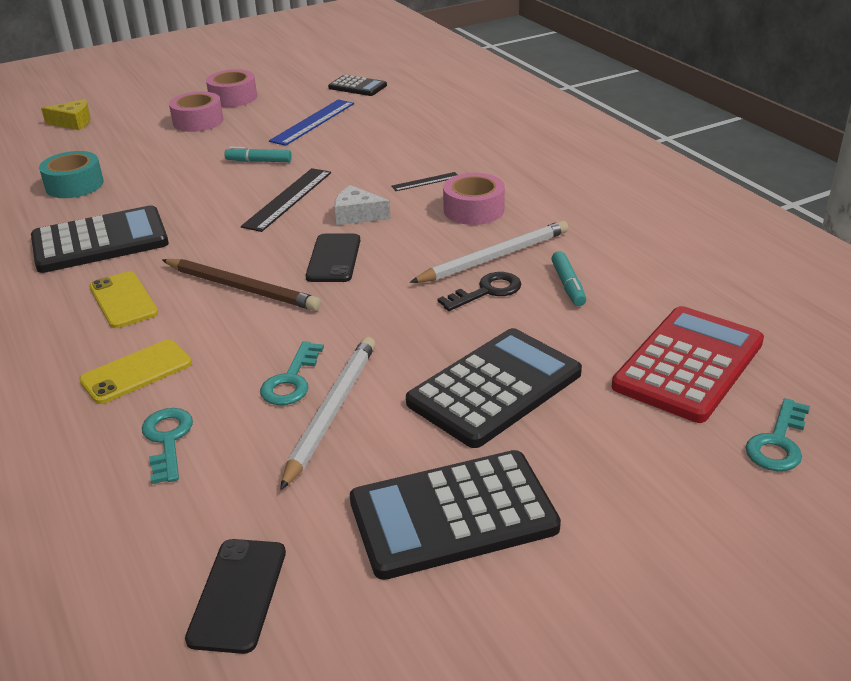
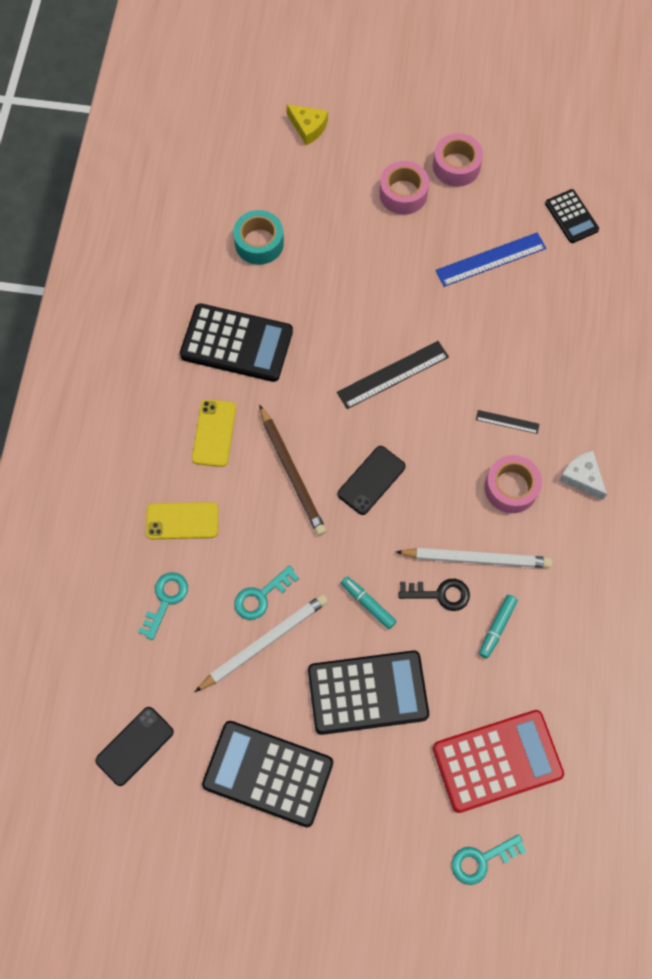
camera: 35 degrees right, 35 degrees up
turquoise marker [224,147,292,162] -> turquoise marker moved to [341,576,397,629]
white cheese [334,185,391,225] -> white cheese moved to [559,451,607,500]

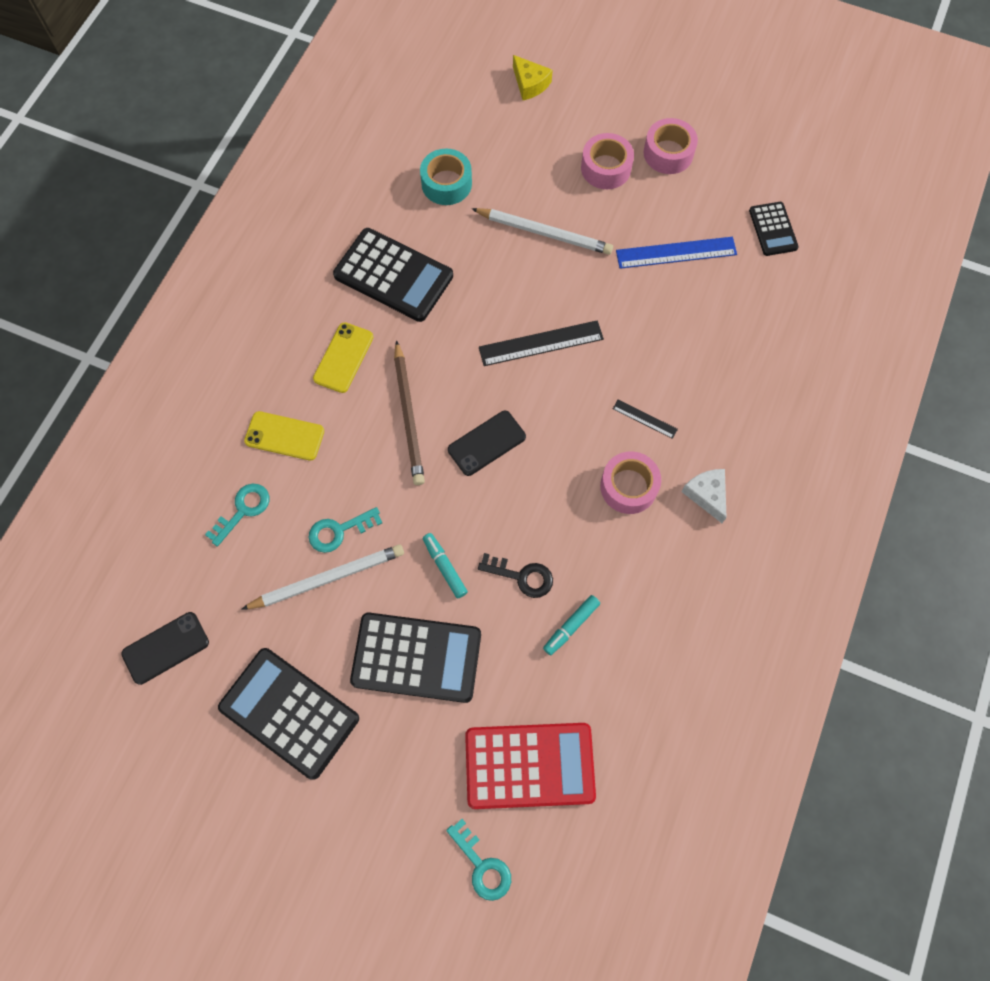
camera: 15 degrees right, 0 degrees up
white pencil [396,548,552,568] -> white pencil moved to [471,208,613,255]
turquoise key [452,834,526,885] -> turquoise key turned 120 degrees counterclockwise [446,819,511,901]

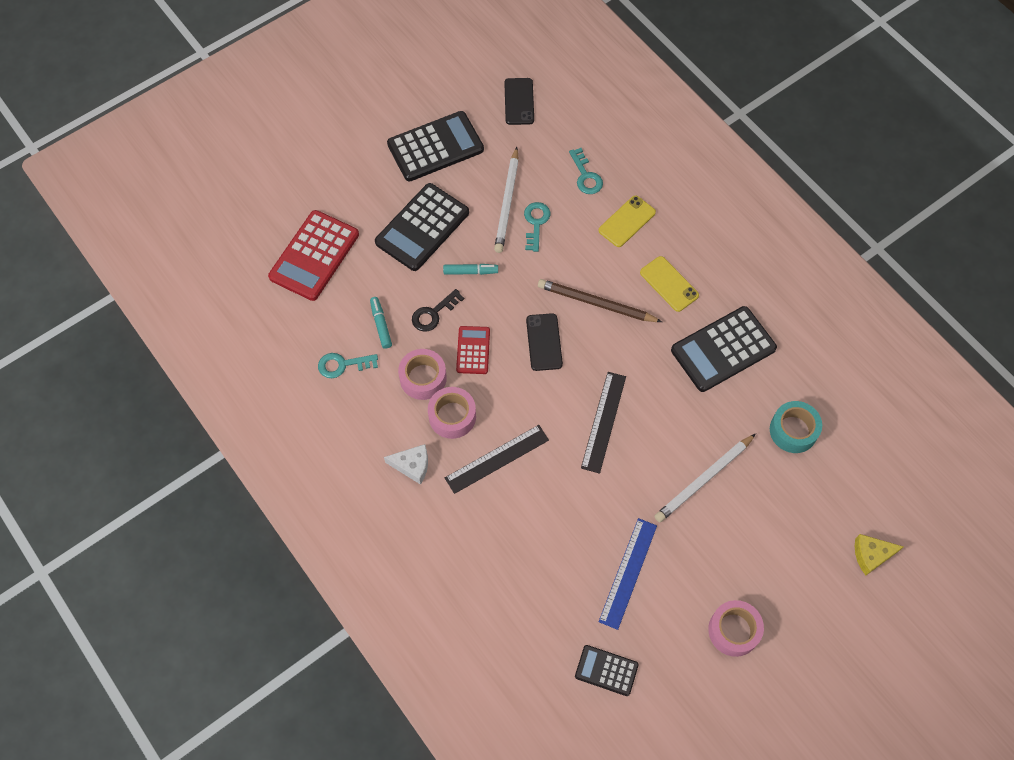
camera: 120 degrees right, 5 degrees down
turquoise key [446,819,511,901] -> turquoise key moved to [318,353,378,378]
pink tape [581,133,634,189] -> pink tape moved to [398,349,447,400]
black ruler [613,400,678,439] -> black ruler [445,425,549,494], size x1.90
none -> red calculator [456,326,490,374]

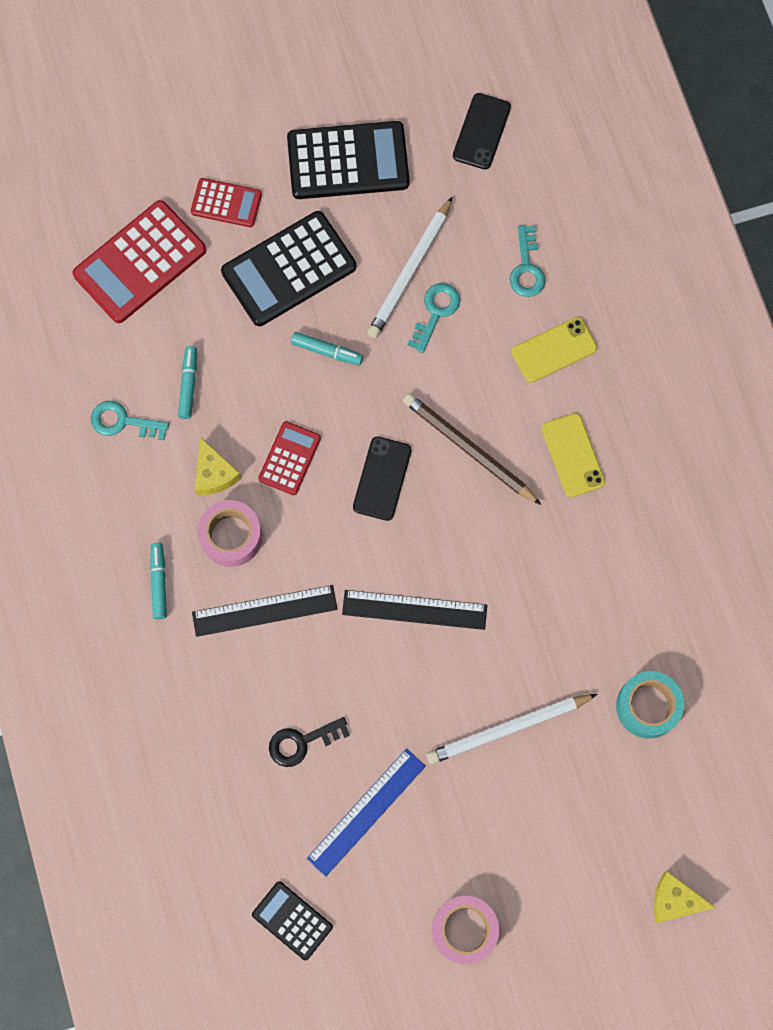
camera: 20 degrees right, 10 degrees up
white cheese [384,444,428,485] -> turquoise marker [150,543,167,619]
pink tape [398,349,447,400] -> yellow cheese [194,437,241,495]
black key [412,289,464,332] -> black key moved to [269,717,350,767]
black ruler [581,372,626,474] -> black ruler turned 60 degrees clockwise [342,590,487,630]
black calculator [671,306,777,392] -> none
none -> red calculator [191,178,262,227]

